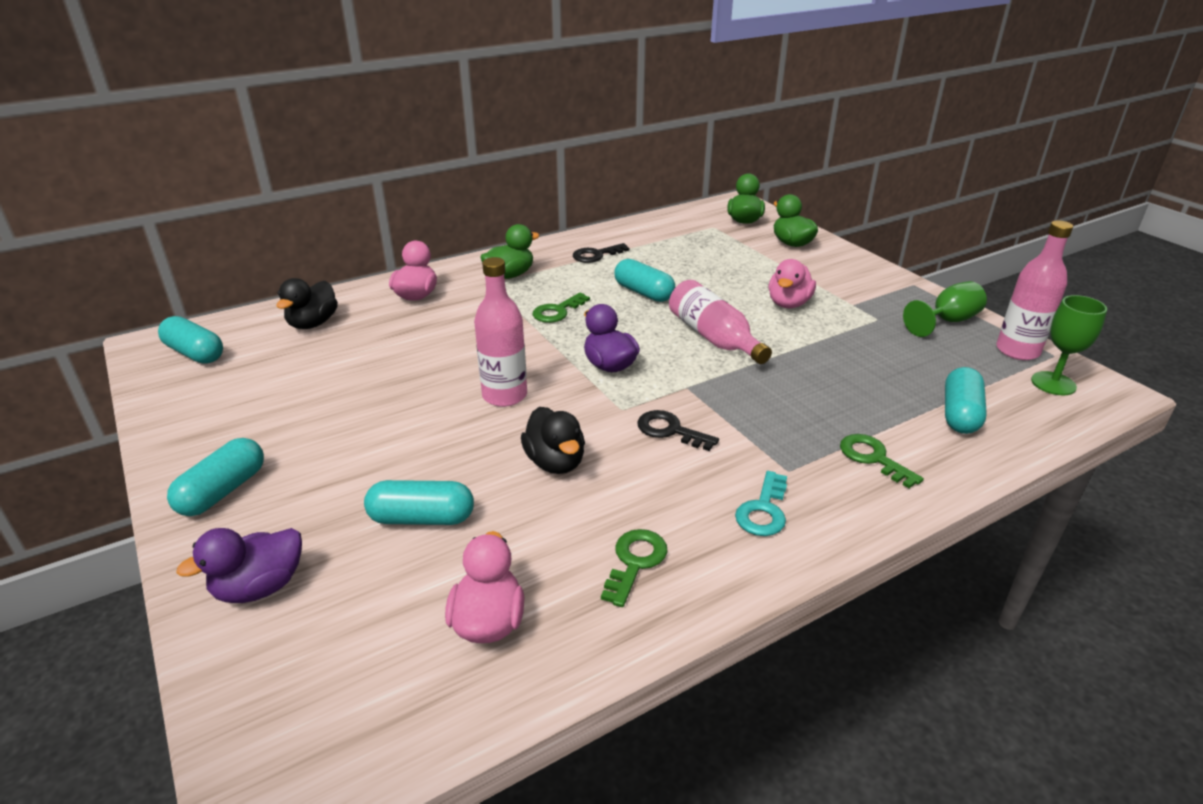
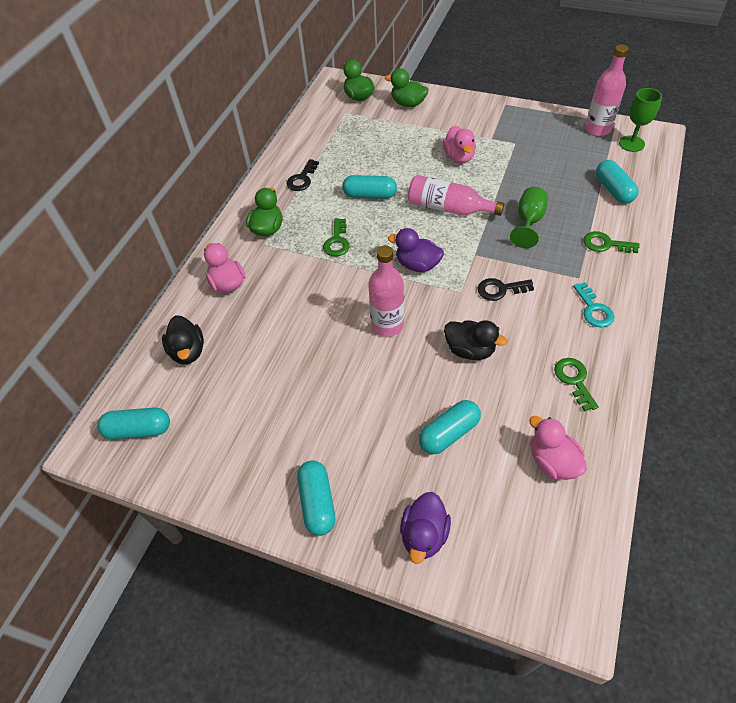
camera: 35 degrees left, 20 degrees up
green goblet [903,281,987,337] -> green goblet moved to [510,187,548,248]

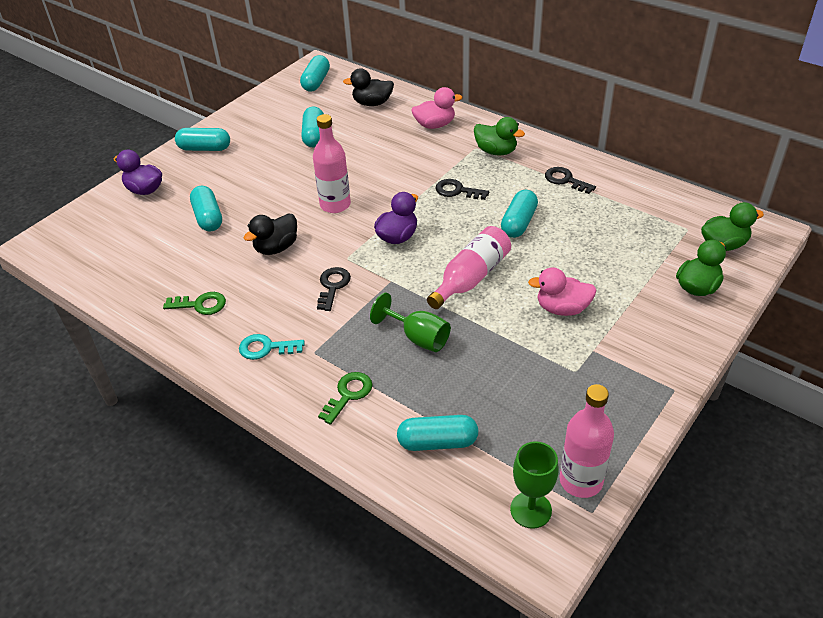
camera: 105 degrees right, 10 degrees down
green key [323,218,350,257] -> black key [435,179,489,200]
pink duck [529,416,587,480] -> none
none -> turquoise capsule [301,107,324,147]

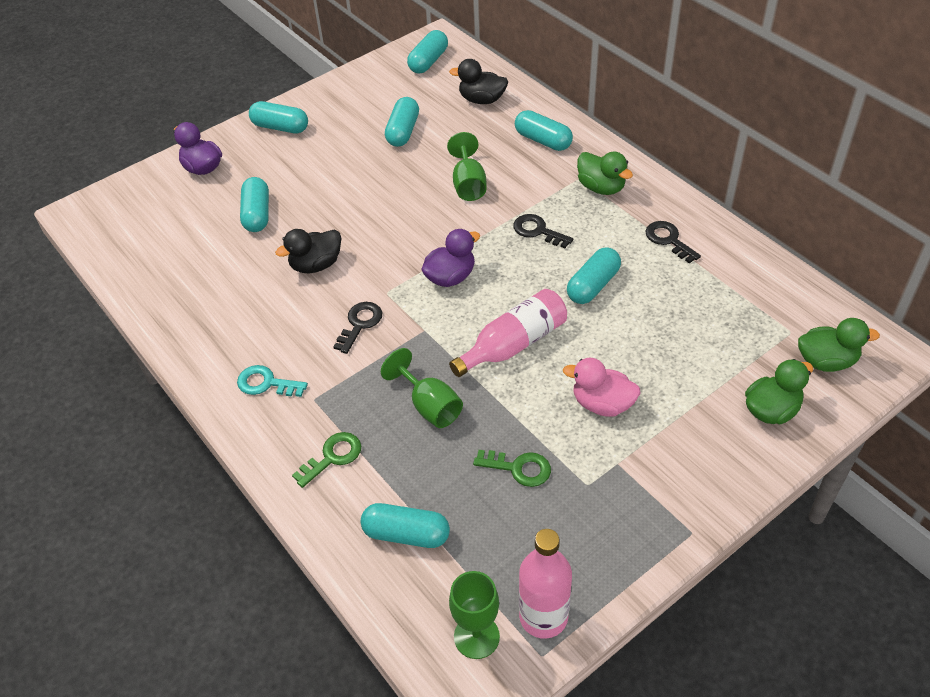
camera: 15 degrees right, 5 degrees up
green key [163,292,226,315] -> green key moved to [473,450,551,487]
pink bottle [313,114,351,213] -> none
pink duck [411,87,462,129] -> turquoise capsule [515,110,573,151]
none -> green goblet [447,132,487,201]

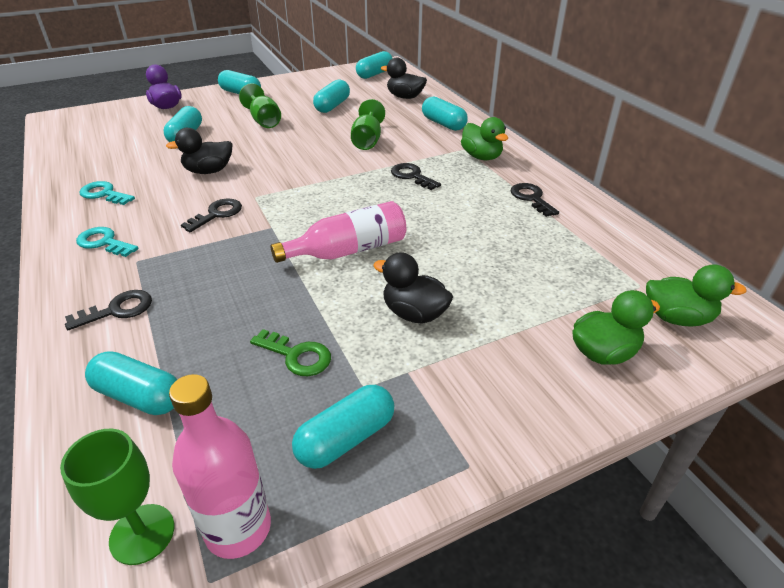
camera: 10 degrees right, 10 degrees down
green key [292,432,361,488] -> black key [65,290,152,330]
green goblet [381,348,463,428] -> green goblet moved to [239,83,281,128]
purple duck [421,229,480,287] -> none
pink duck [563,358,641,417] -> black duck [373,252,453,324]
turquoise capsule [567,247,621,304] -> turquoise capsule moved to [292,385,394,469]
none -> turquoise key [79,181,135,205]

